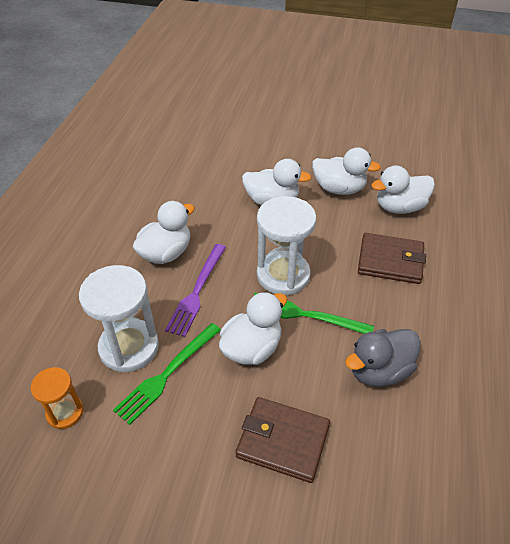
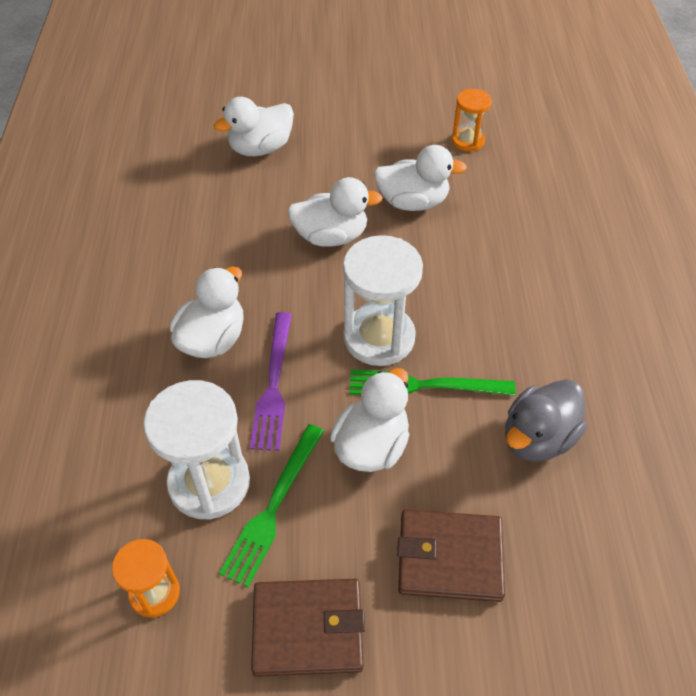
camera: 15 degrees left, 5 degrees up
brown wallet [358,233,426,284] -> brown wallet moved to [251,579,365,677]
white duck [371,165,435,214] -> white duck moved to [214,97,294,156]
none -> orange hourglass [452,89,492,151]

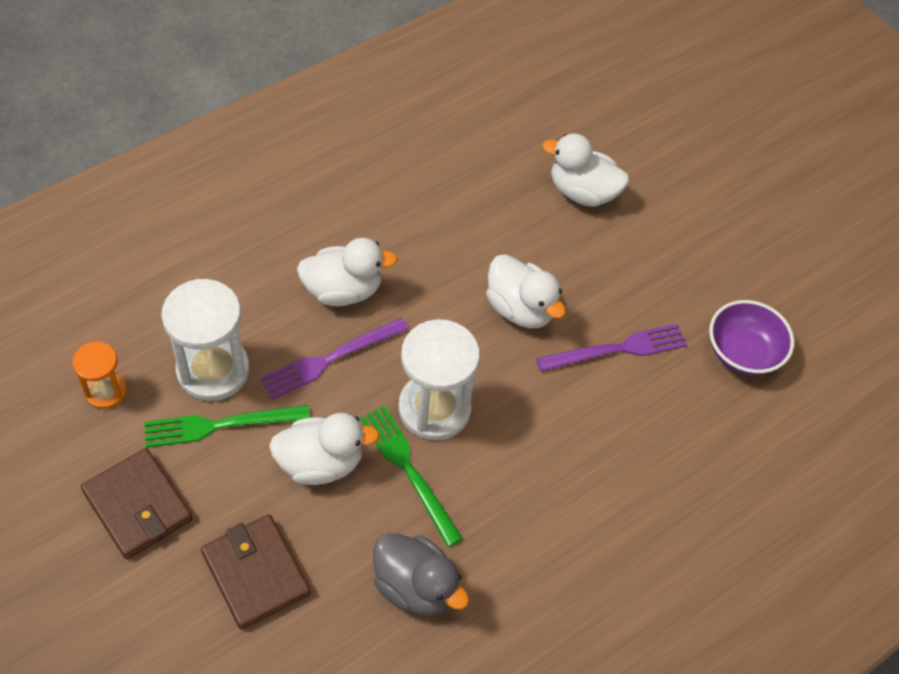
camera: 50 degrees right, 5 degrees up
white duck [374,145,467,211] -> purple fork [536,324,687,372]
orange hourglass [452,89,492,151] -> purple bowl [709,300,794,375]
grey duck [505,379,587,462] -> grey duck turned 150 degrees counterclockwise [373,533,469,616]

